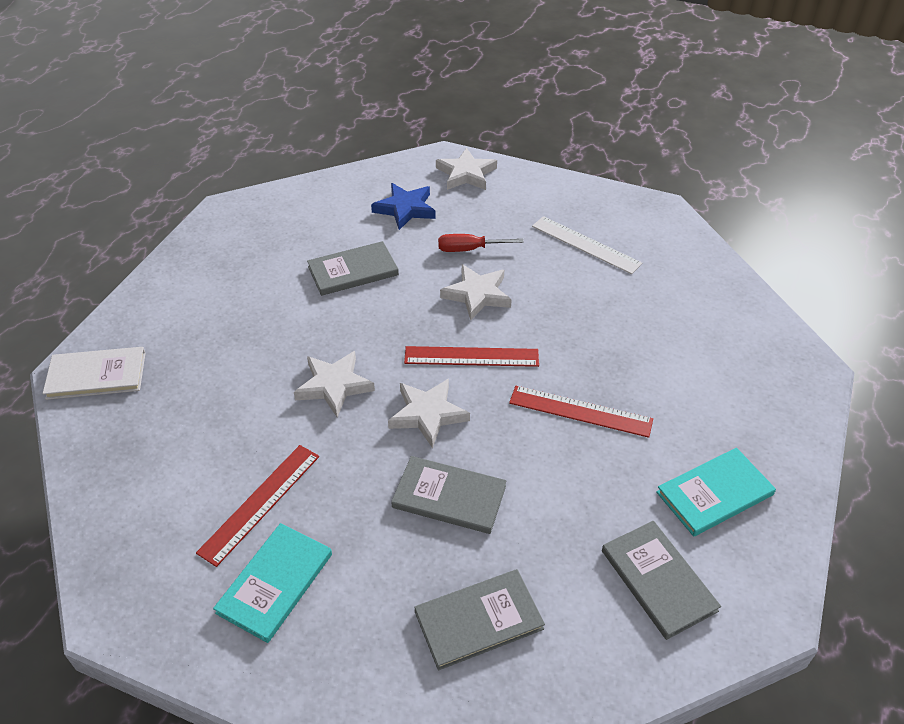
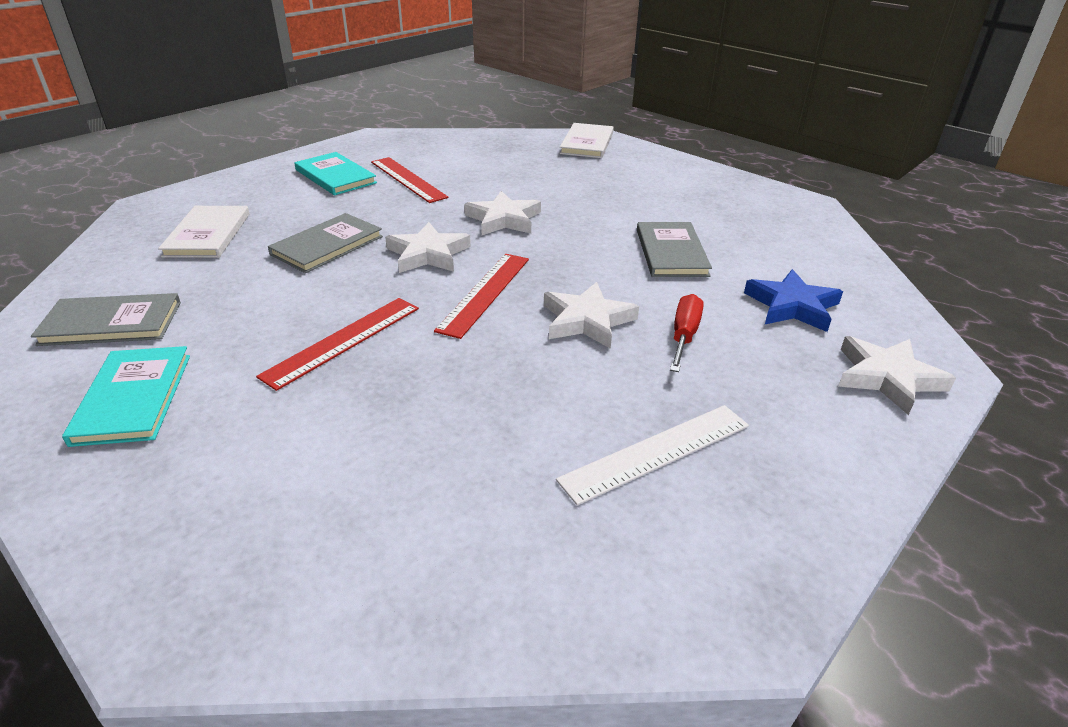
camera: 110 degrees right, 10 degrees down
grey book [414,569,545,670] -> white book [158,206,249,258]

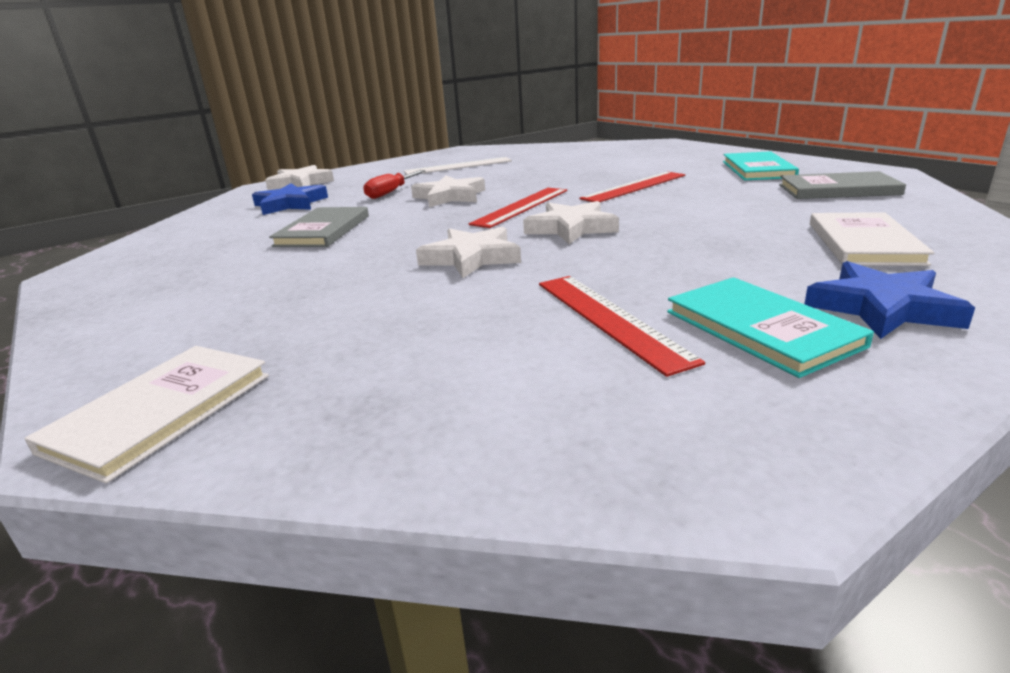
camera: 165 degrees left, 10 degrees down
grey book [268,213,383,273] -> none
none -> blue star [805,261,975,339]

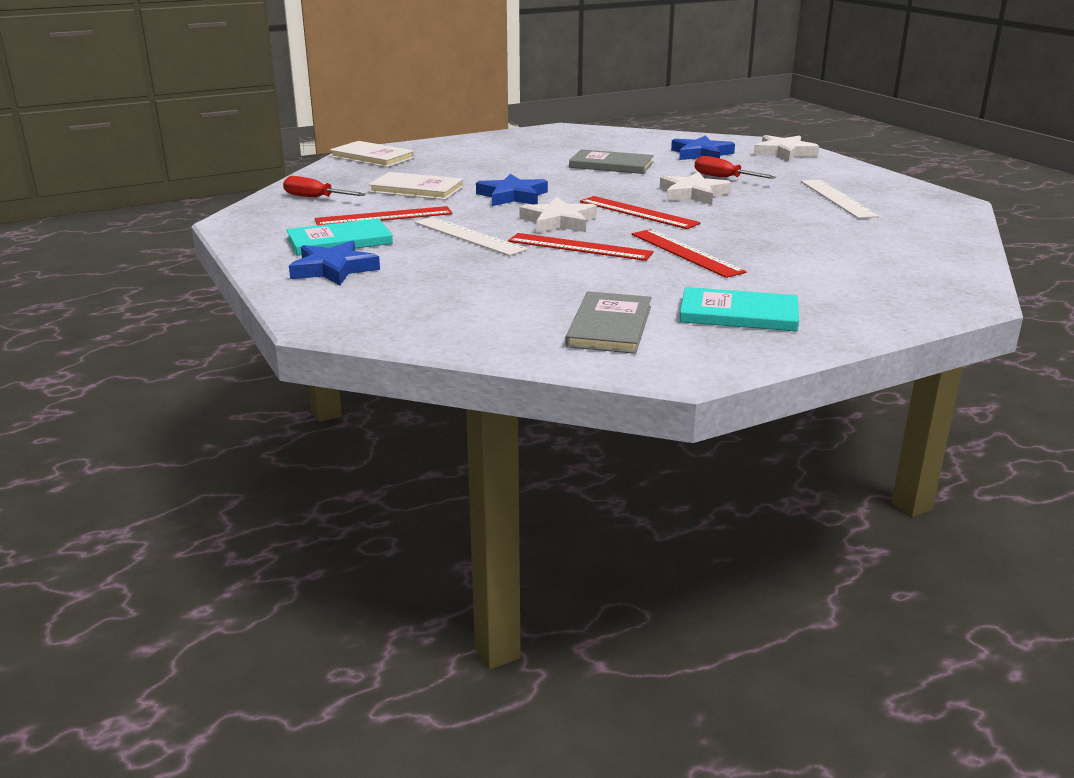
camera: 95 degrees right, 0 degrees up
white star [416,227,521,278] -> blue star [476,174,548,206]
white book [810,212,934,266] -> white book moved to [368,172,464,200]
none -> red screwdriver [283,176,366,197]
none -> white ruler [415,217,528,256]
none -> red ruler [508,233,654,261]

